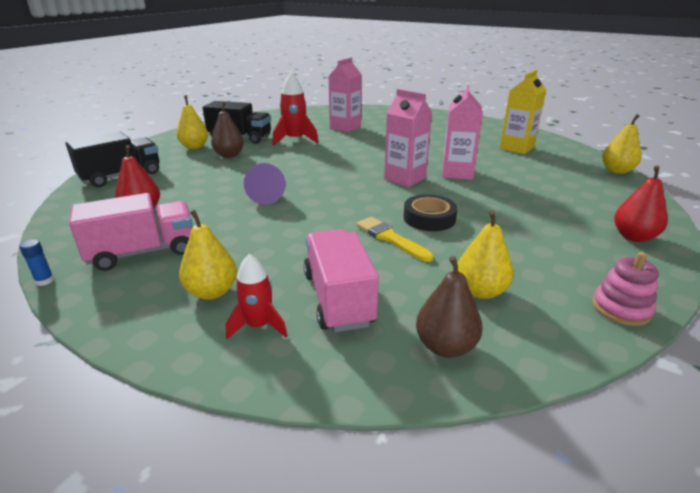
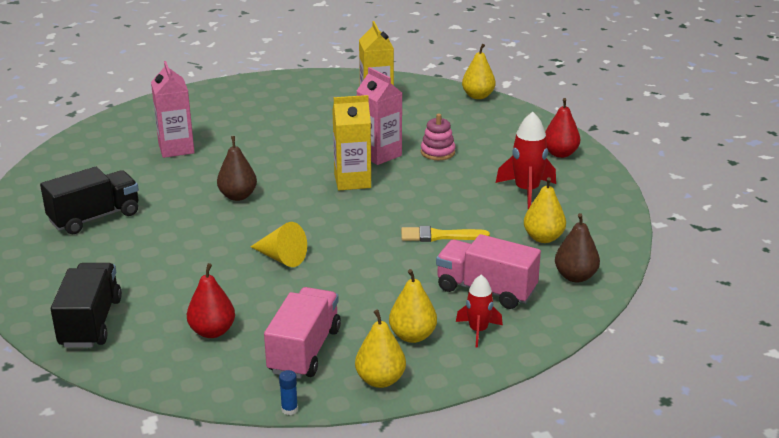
camera: 50 degrees left, 0 degrees up
yellow pear [177,95,208,149] -> yellow pear moved to [355,310,406,388]
brown pear [211,102,244,158] -> brown pear moved to [217,136,257,201]
purple cone [244,163,286,205] -> yellow cone [250,222,307,267]
red rocket [273,73,319,146] -> red rocket moved to [496,112,556,209]
pink carton [384,89,432,187] -> yellow carton [332,95,371,190]
black tape [404,194,458,231] -> none
pink stacking toy [592,252,659,326] -> pink stacking toy moved to [421,114,455,160]

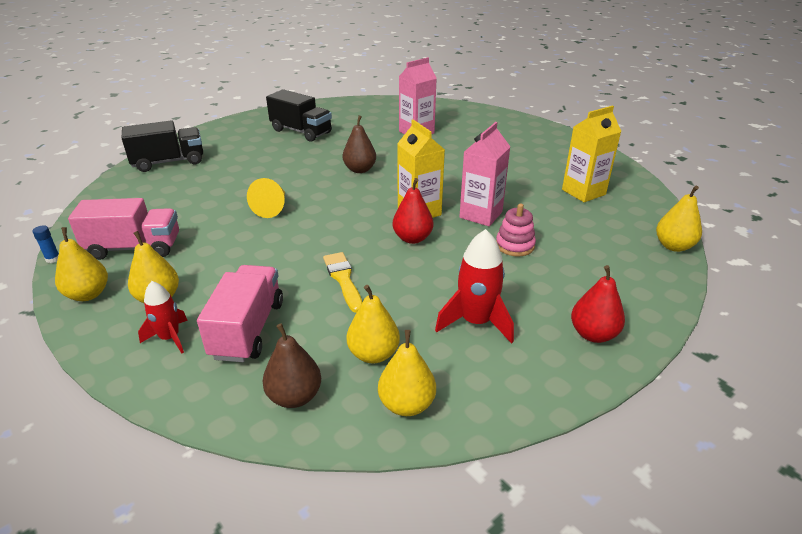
camera: 70 degrees right, 5 degrees up
red pear [187,263,235,338] -> red pear moved to [393,178,433,244]
none -> yellow pear [378,330,436,416]

